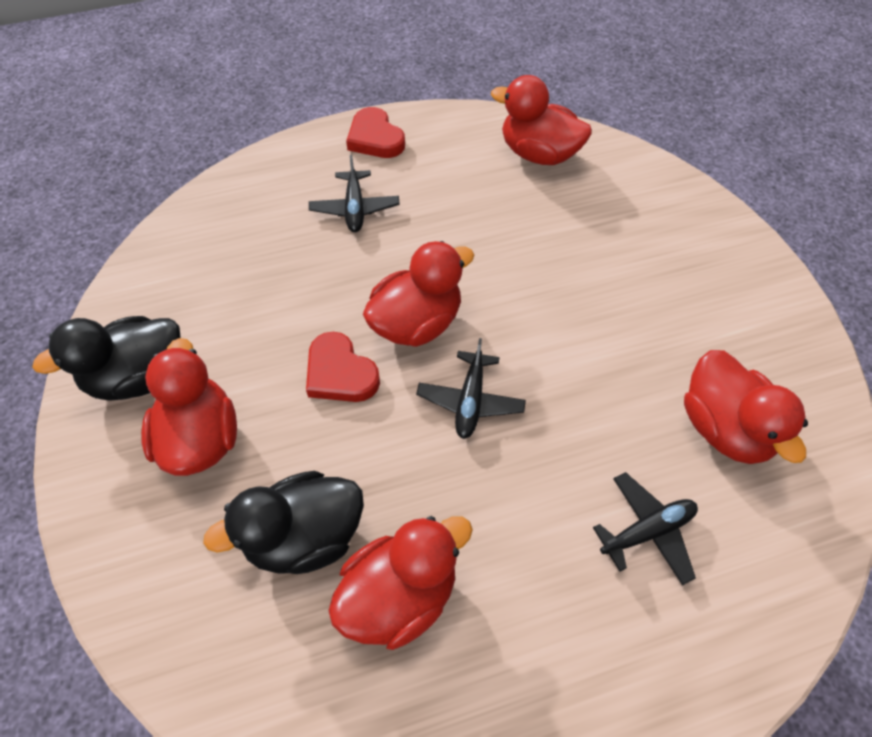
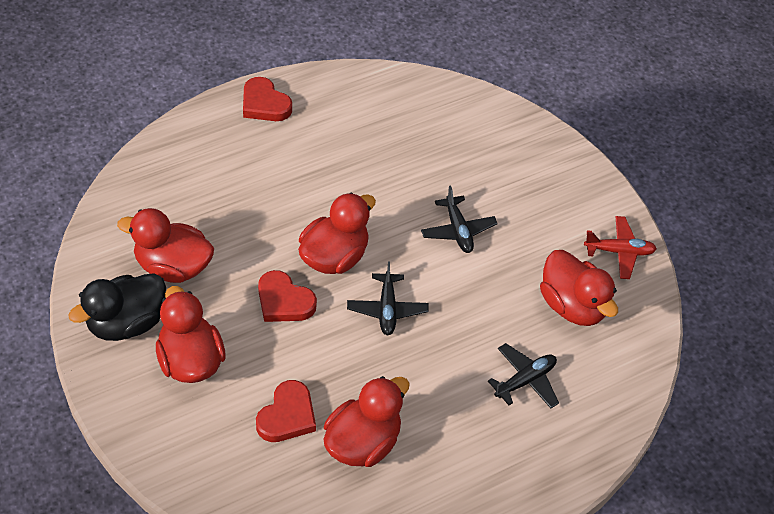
camera: 15 degrees left, 5 degrees down
black duck [203,471,364,574] -> red heart [256,380,316,442]
black plane [309,155,400,232] -> black plane moved to [421,186,498,253]
red duck [491,75,592,165] -> red duck moved to [117,208,214,283]
none -> red plane [584,216,657,279]

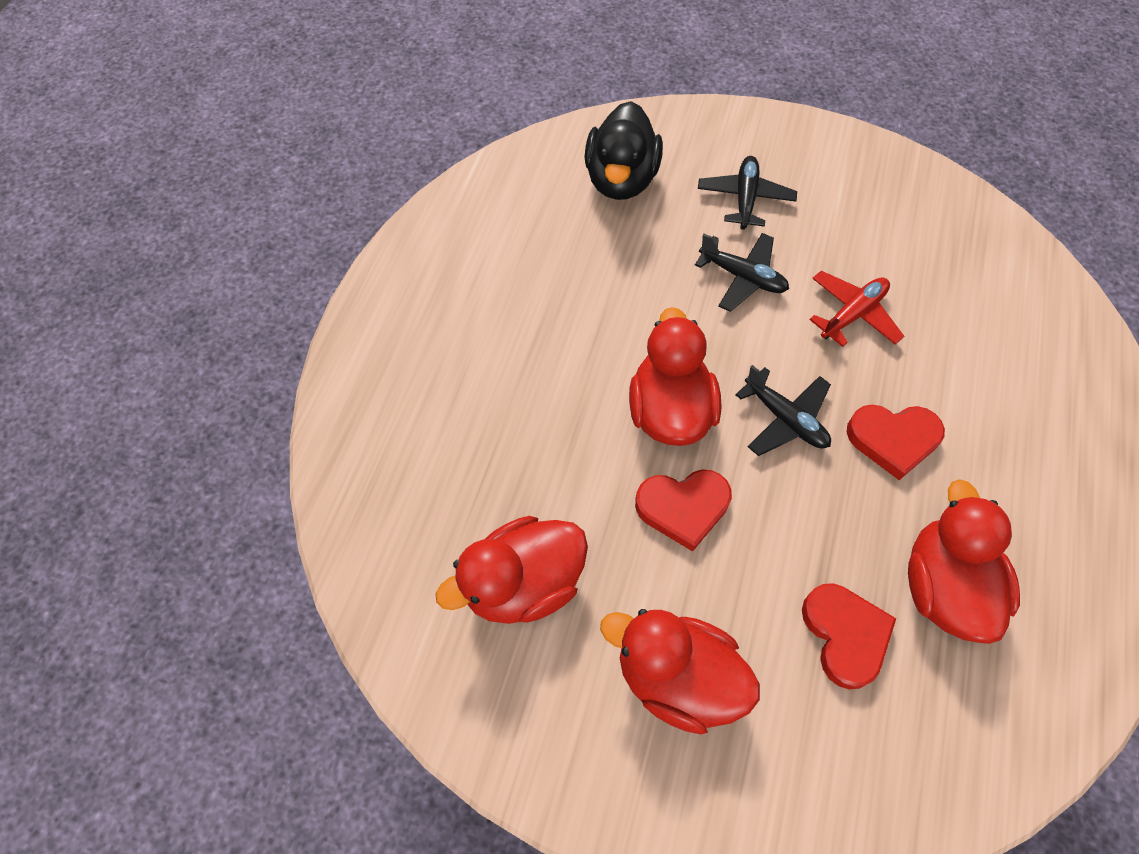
camera: 40 degrees left, 10 degrees up
black duck [68,273,166,341] -> black duck moved to [584,101,663,200]
red heart [243,77,292,121] -> red heart moved to [847,405,945,480]
black plane [488,343,559,408] -> black plane moved to [698,156,797,230]
red duck [540,250,618,326] -> none
red plane [584,216,657,279] -> red plane moved to [809,271,904,347]

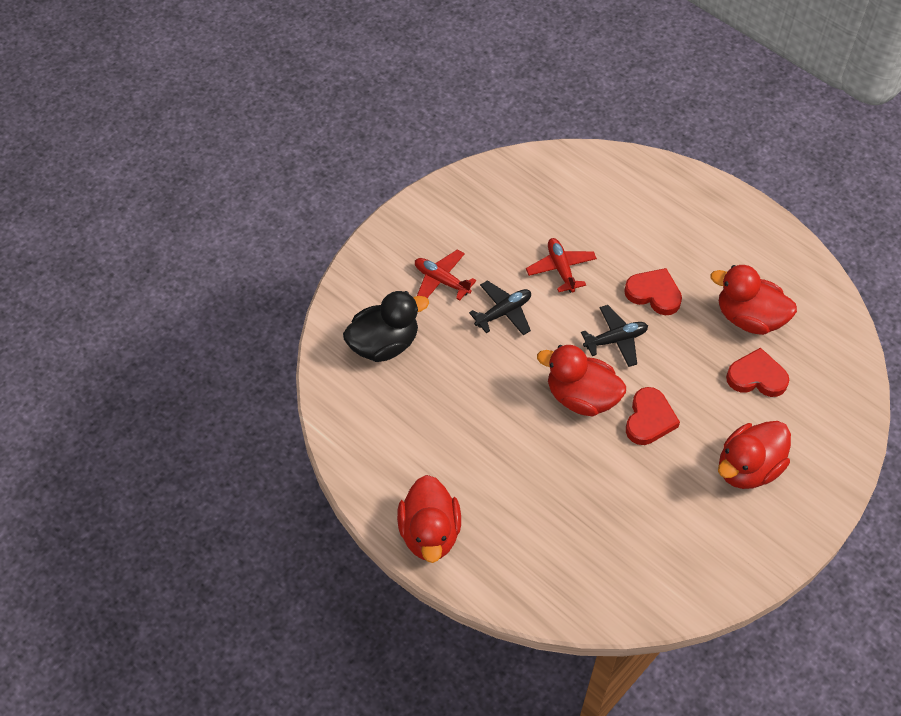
camera: 65 degrees left, 5 degrees down
red duck [436,516,588,624] -> red duck moved to [397,475,461,563]
black duck [584,101,663,200] -> black duck turned 60 degrees counterclockwise [343,291,429,362]
black plane [698,156,797,230] -> red plane [415,249,476,301]
red heart [847,405,945,480] -> red heart turned 90 degrees counterclockwise [624,268,682,315]

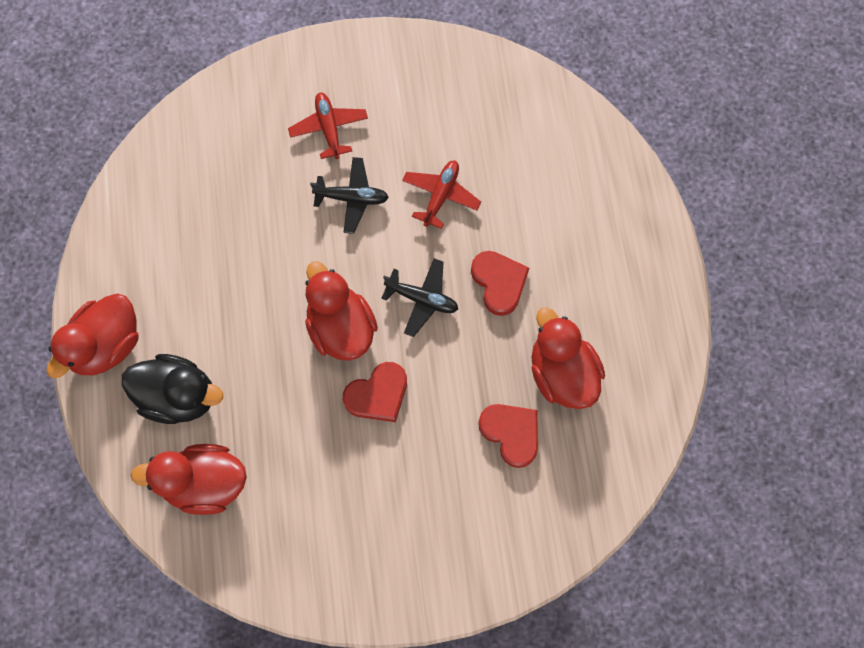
camera: 40 degrees right, 15 degrees up
black duck [343,291,429,362] -> black duck moved to [122,354,223,424]
red duck [718,421,791,489] -> red duck moved to [131,444,247,515]

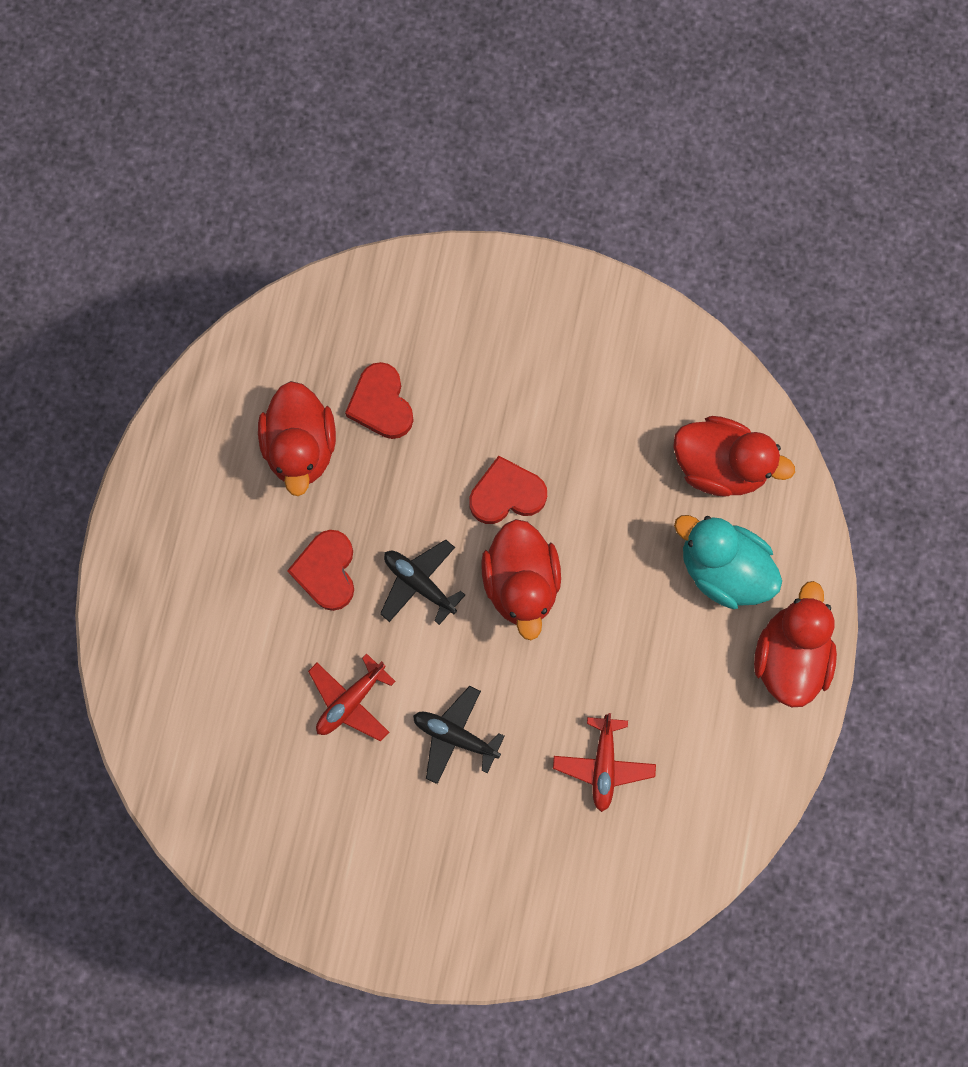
camera: 160 degrees left, 5 degrees up
red duck [47,294,138,378] -> red duck turned 45 degrees counterclockwise [754,581,837,707]
black duck [122,354,223,424] -> turquoise duck [674,515,782,609]
red plane [288,93,368,159] -> red plane moved to [553,713,656,812]

